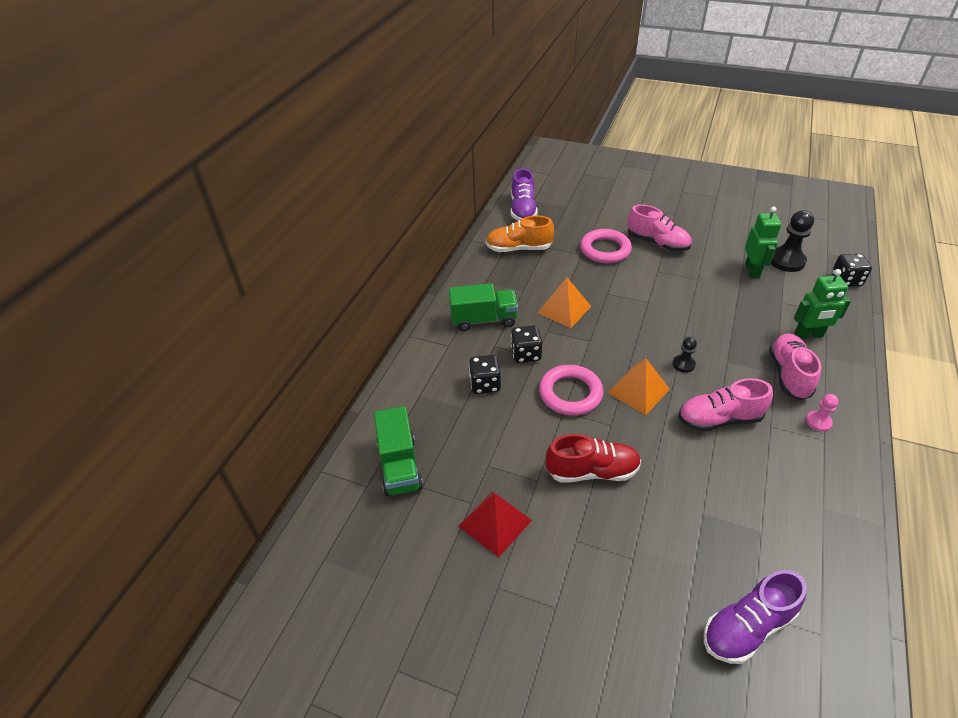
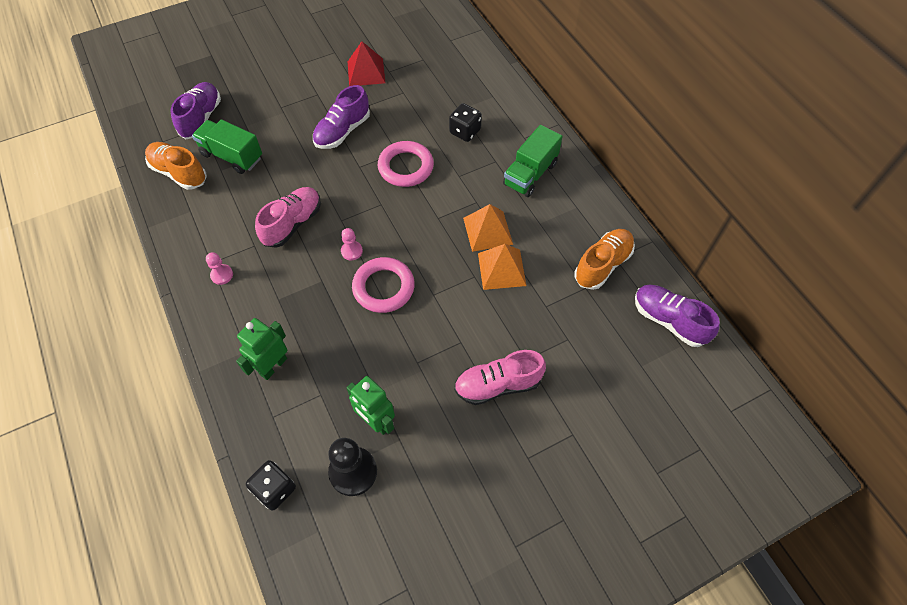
camera: 130 degrees right, 15 degrees up
green truck [374,406,423,497] -> green truck moved to [192,119,262,174]
black dice [511,325,542,363] -> none
red shoe [546,434,641,483] -> purple shoe [313,85,370,149]
pink ring [580,229,632,263] -> pink ring moved to [352,257,415,313]
orange pyramid [607,358,670,415] -> orange pyramid moved to [478,244,527,290]
black pawn [673,337,697,373] -> pink pawn [341,228,363,260]
pink shoe [769,333,821,400] -> none
none -> orange shoe [145,142,207,190]

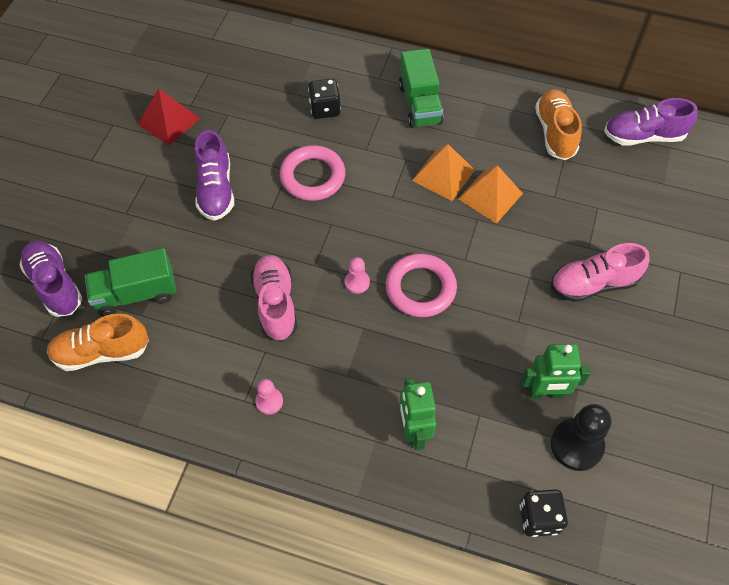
camera: 45 degrees left, 0 degrees up
pink shoe [454,350,546,405] -> pink shoe turned 45 degrees clockwise [551,243,650,302]

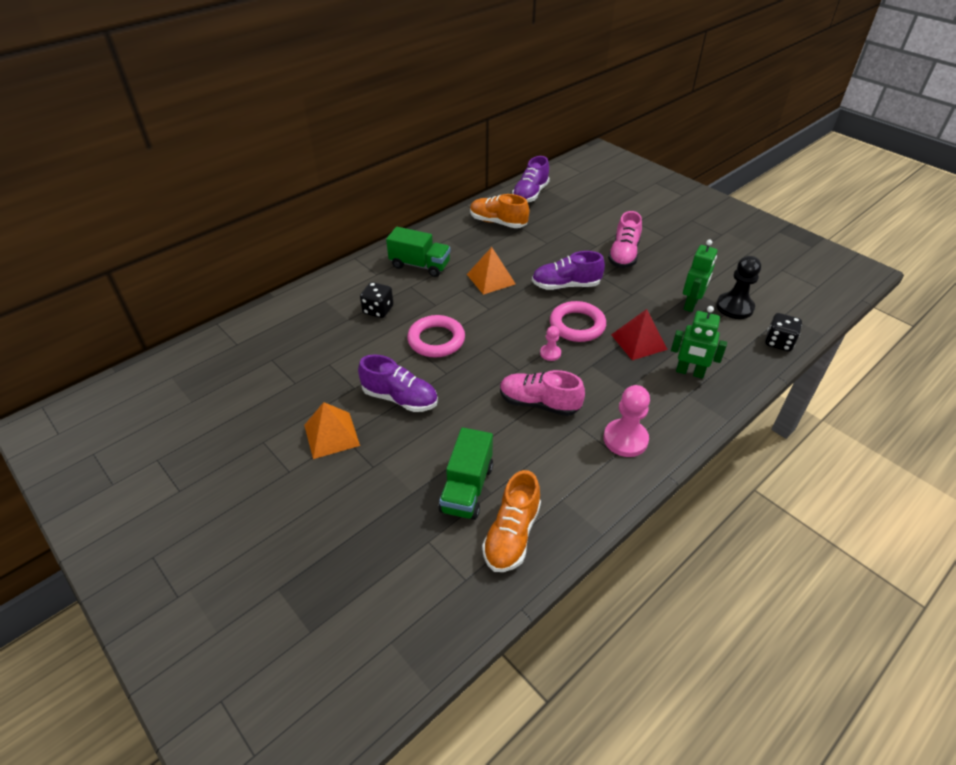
camera: 60 degrees left, 15 degrees down
purple shoe [19,241,82,317] -> purple shoe moved to [532,251,605,290]
red pyramid [138,89,200,146] -> red pyramid moved to [611,309,668,360]
pink pawn [255,379,283,415] -> pink pawn [604,385,650,457], size x1.86
orange pyramid [458,165,523,224] -> orange pyramid moved to [304,402,360,459]

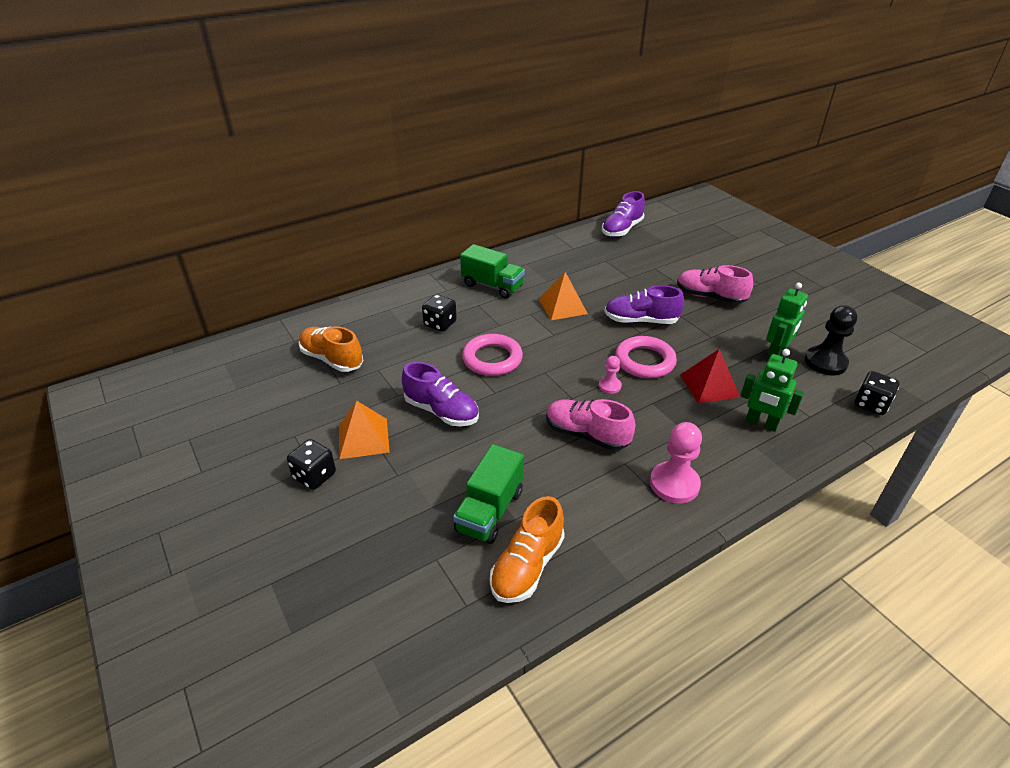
camera: 10 degrees right, 5 degrees down
orange shoe [470,194,529,228] -> orange shoe moved to [299,326,363,372]
pink shoe [608,211,642,268] -> pink shoe turned 90 degrees clockwise [677,265,753,304]
none -> black dice [287,439,336,490]

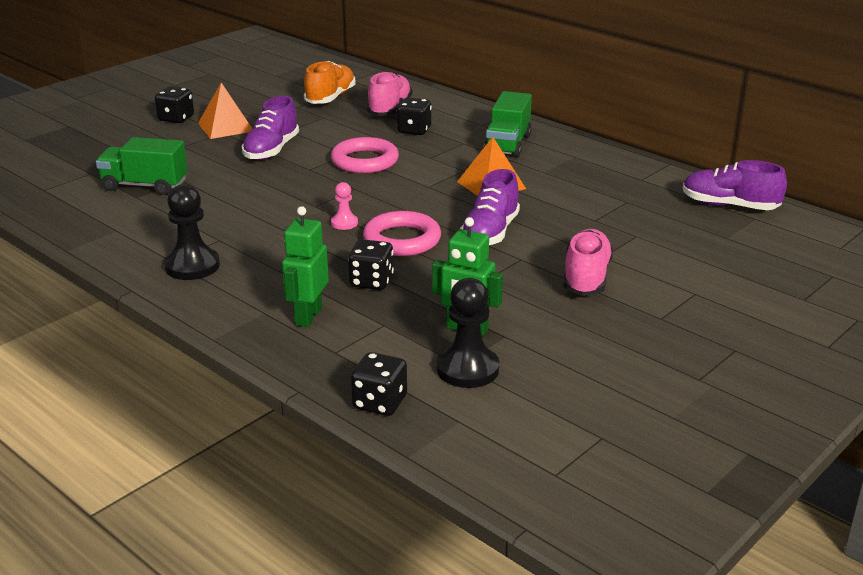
camera: 75 degrees right, 10 degrees down
orange shoe [490,496,565,603] -> none
pink shoe [546,399,635,451] -> pink shoe moved to [367,71,413,116]
purple shoe [604,285,684,324] -> purple shoe turned 150 degrees counterclockwise [460,169,520,245]
pink pawn [650,422,702,504] -> black pawn [164,184,220,280]
red pyramid [680,349,740,404] -> black dice [348,239,394,290]

